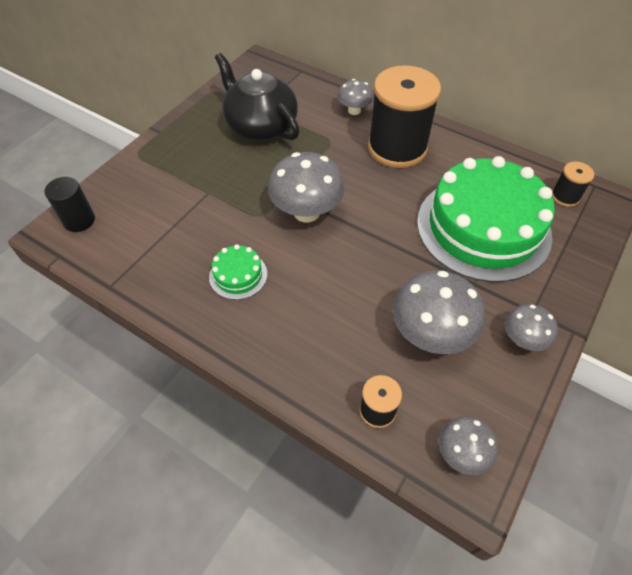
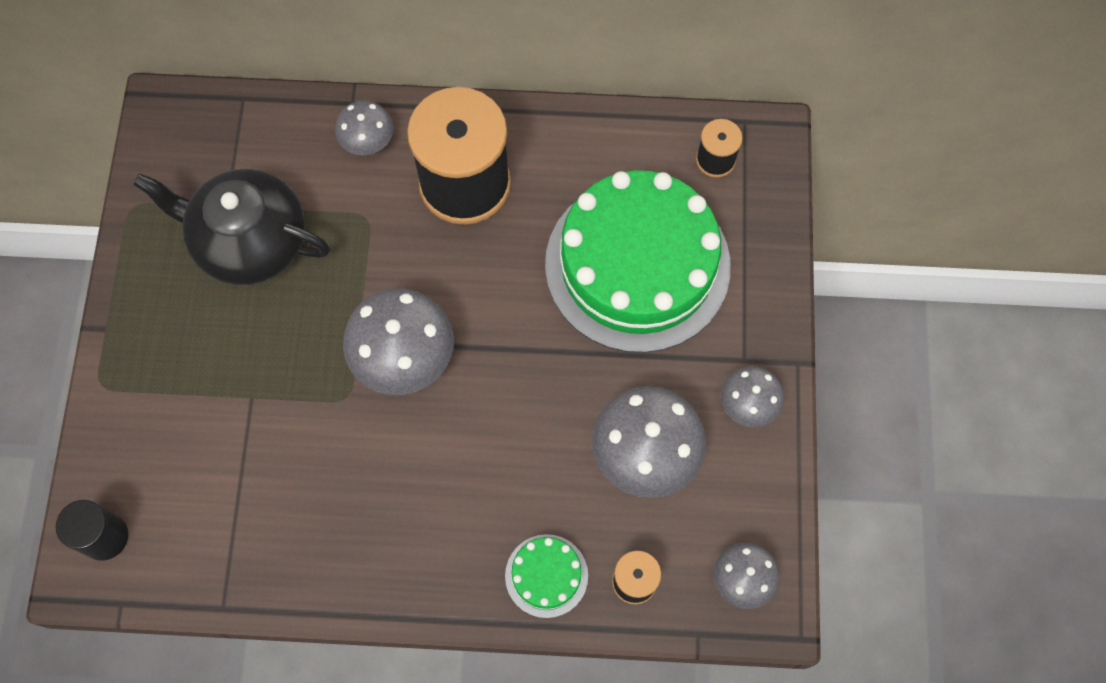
camera: 30 degrees left, 15 degrees up
green cake [209,244,267,300] -> green cake moved to [505,534,588,618]

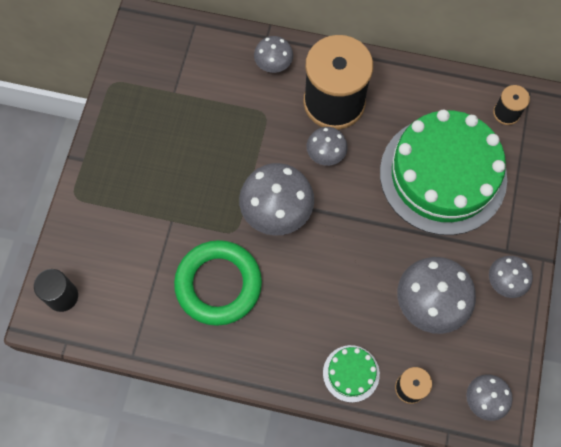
camera: 10 degrees right, 0 degrees up
black teapot [133,169,330,285] -> none
none -> green ring [174,240,262,326]
none -> grey mushroom [307,127,348,166]

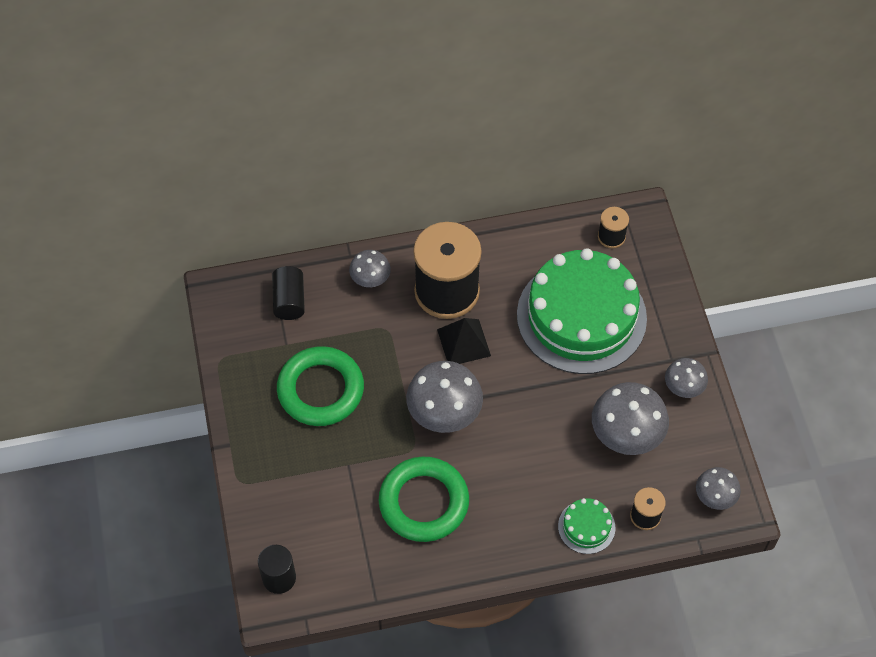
camera: 25 degrees left, 10 degrees down
grey mushroom [307,127,348,166] -> black pyramid [437,318,491,364]
none -> black cylinder [272,266,305,320]
none -> green ring [277,346,364,426]

